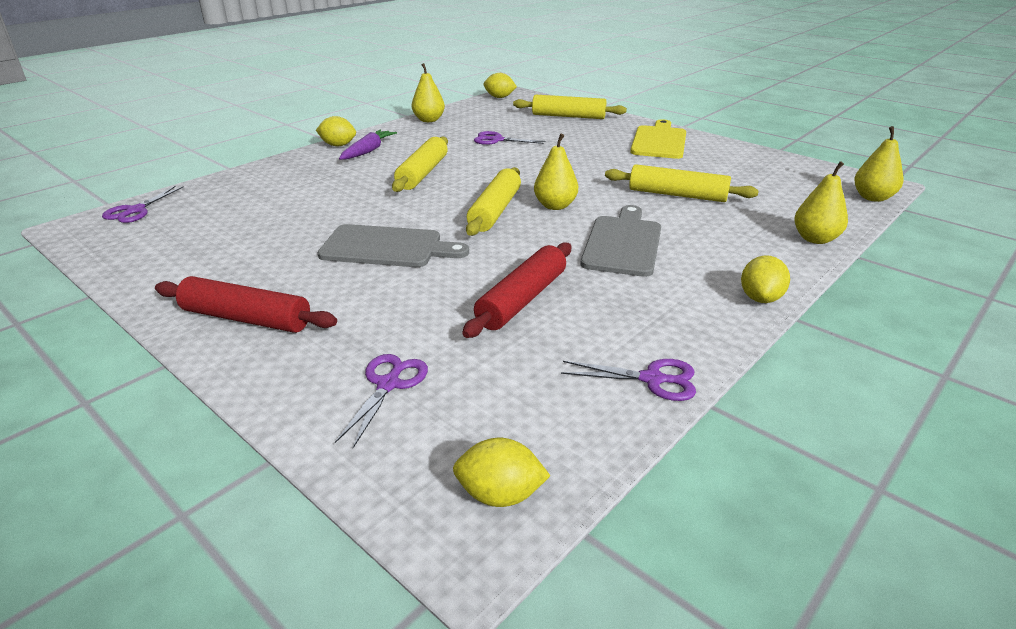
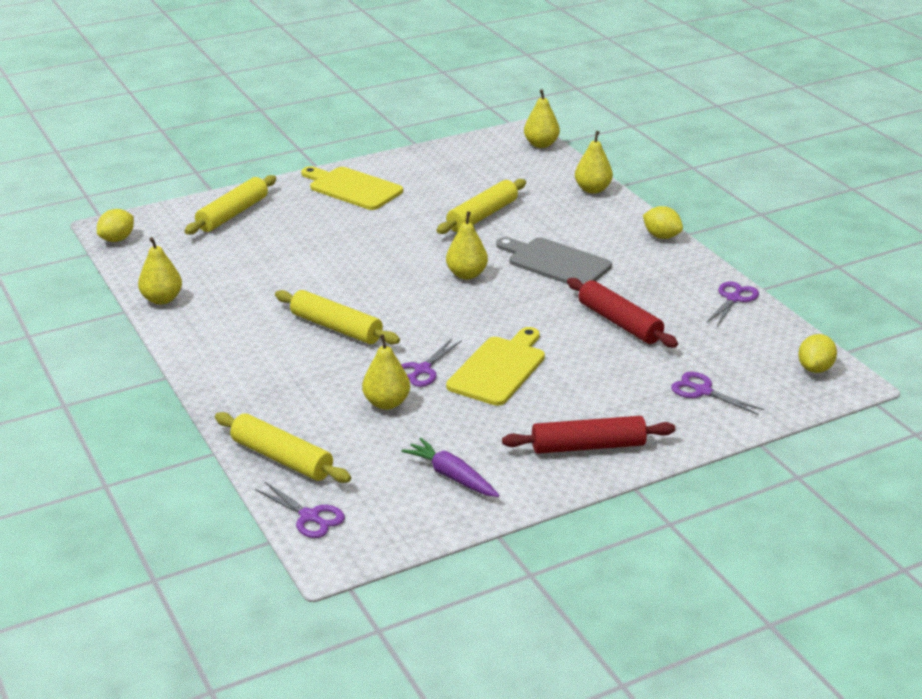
camera: 70 degrees left, 0 degrees up
red rolling pin [155,276,337,333] -> red rolling pin turned 45 degrees clockwise [502,416,676,454]
yellow lemon [316,116,356,146] -> none
grey cutting board [317,224,469,267] -> yellow cutting board [446,327,545,406]
purple carrot [339,130,397,160] -> purple carrot moved to [401,438,499,497]
yellow rolling pin [466,167,521,236] -> yellow rolling pin moved to [215,412,351,483]
purple scissors [474,131,545,145] -> purple scissors moved to [401,338,462,387]
none -> yellow pear [362,334,410,410]

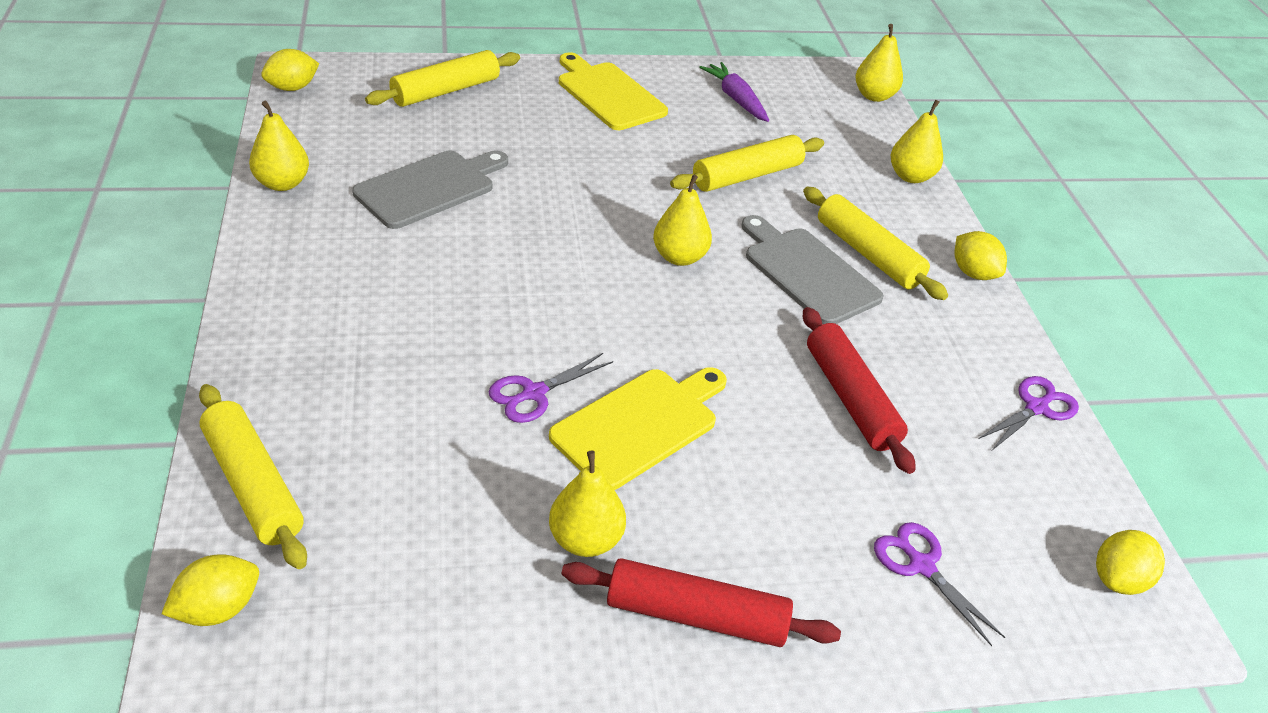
camera: 15 degrees right, 10 degrees up
purple scissors [255,482,345,538] -> yellow lemon [161,554,259,626]
yellow rolling pin [275,290,400,344] -> yellow rolling pin moved to [803,187,948,300]
yellow pear [362,334,410,410] -> yellow pear moved to [549,451,626,557]
purple carrot [401,438,499,497] -> purple carrot moved to [699,62,769,122]
none -> grey cutting board [352,151,508,229]

